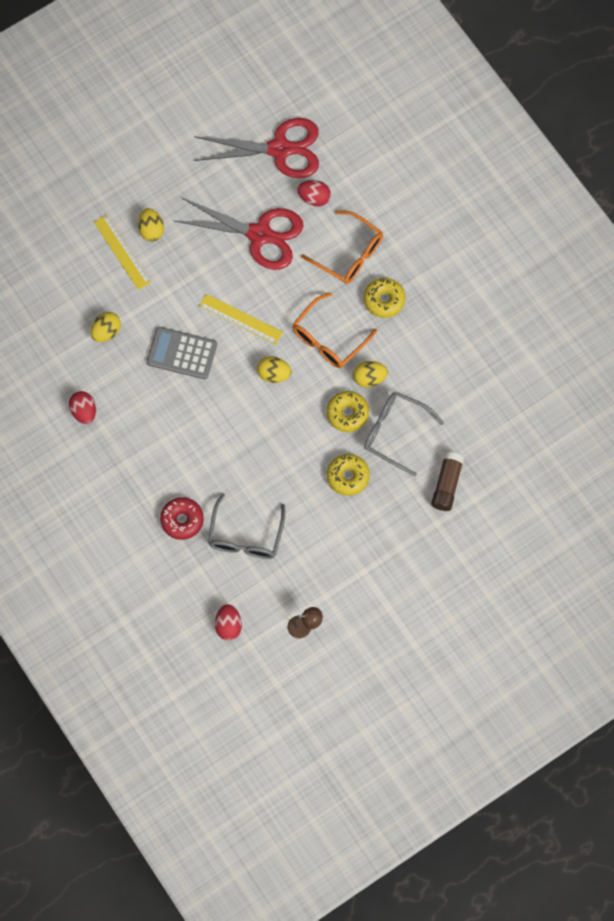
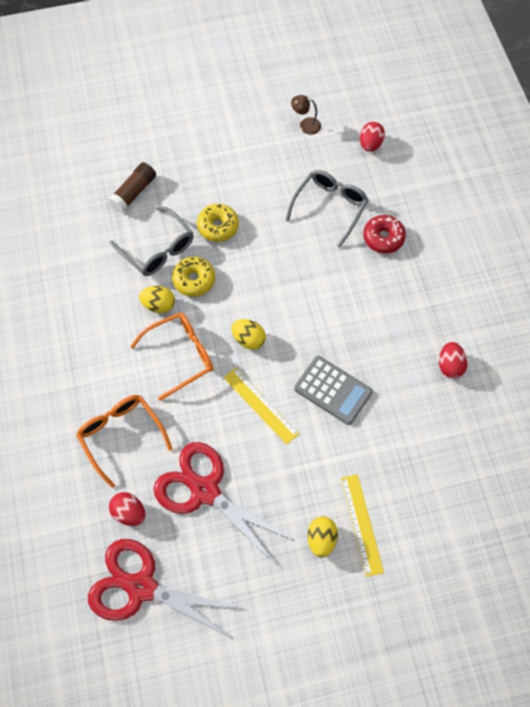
camera: 160 degrees left, 5 degrees down
yellow egg [91,312,121,342] -> none
yellow donut [364,278,406,318] -> none

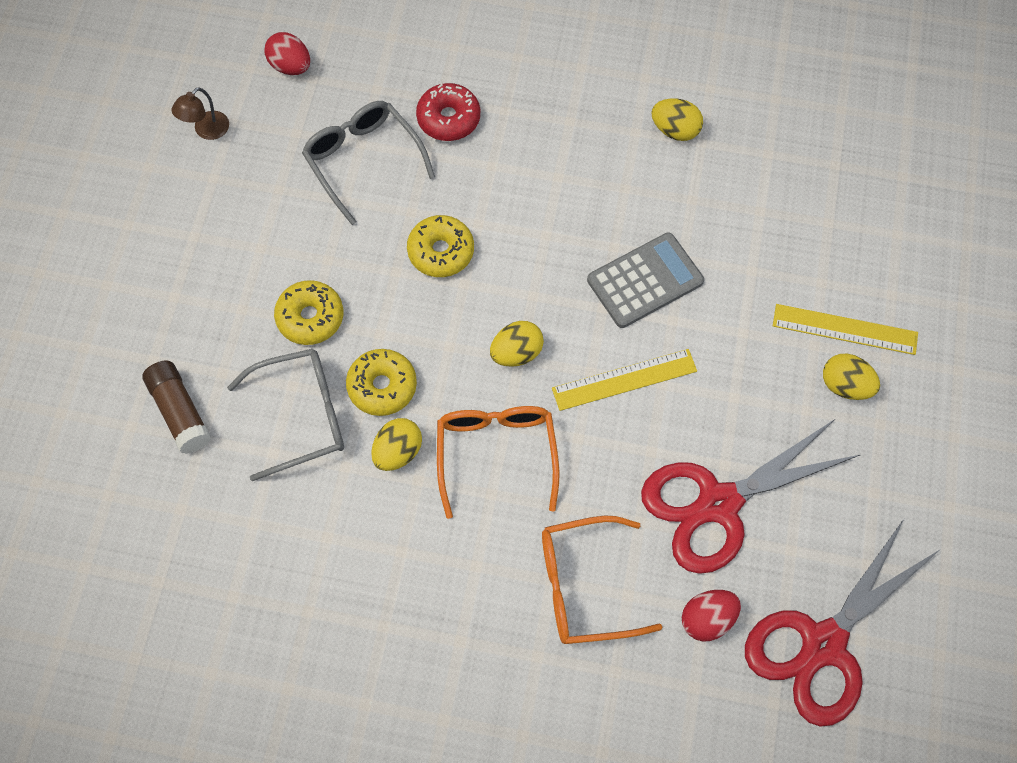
camera: 65 degrees left, 0 degrees up
red egg [439,342,468,379] -> yellow egg [651,98,703,141]
none -> yellow donut [407,215,474,277]

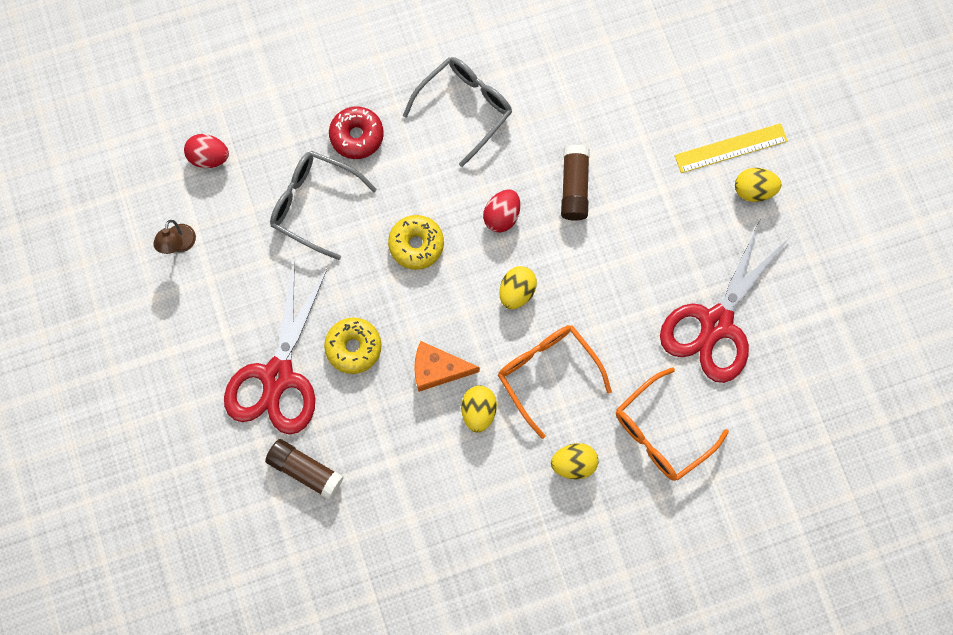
camera: 30 degrees left, 10 degrees up
grey glasses [227,349,344,481] -> grey glasses moved to [403,57,512,167]
yellow donut [346,349,417,416] -> orange cheese [414,341,480,392]
yellow ruler [552,349,697,411] -> none
grey calculator [587,232,704,328] -> brown glue stick [561,144,590,221]
yellow egg [651,98,703,141] -> yellow egg moved to [551,443,598,480]
red egg [682,590,741,642] -> red egg moved to [483,190,520,232]
red scissors [745,519,941,727] -> red scissors moved to [224,261,327,435]

